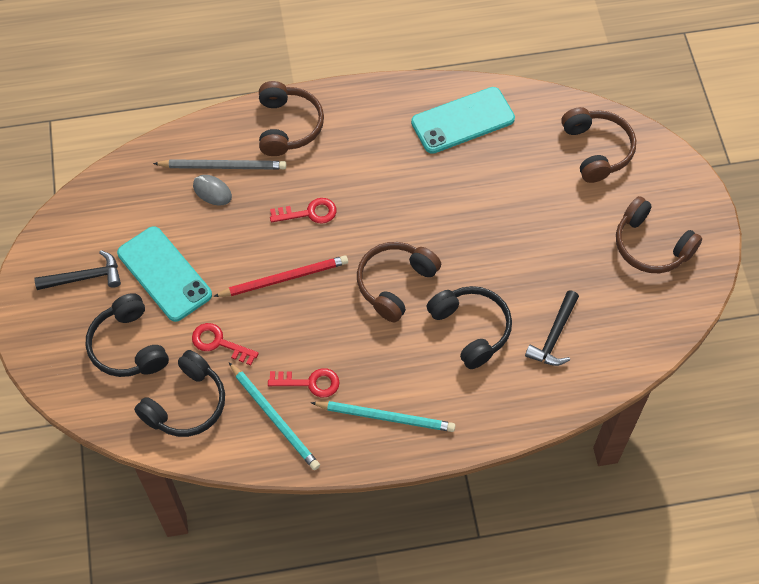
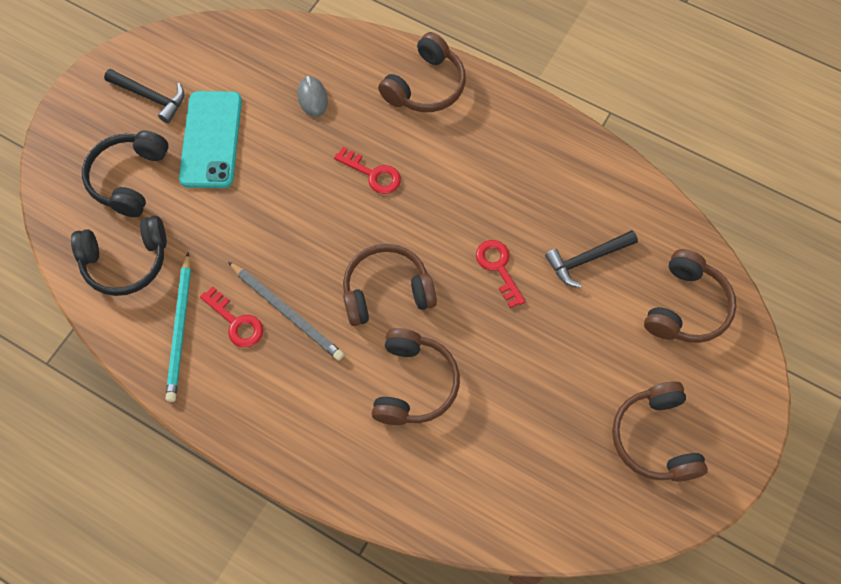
camera: 40 degrees right, 5 degrees up
grey pencil [153,159,286,170] -> grey pencil moved to [228,262,344,361]
red key [192,323,259,365] -> red key moved to [476,240,526,308]
red pencil [213,255,348,297] -> none
turquoise pencil [311,401,456,432] -> none
turquoise phone [411,87,515,154] -> none
black headphones [427,286,512,369] -> brown headphones [372,328,460,425]
black hammer [525,290,579,366] -> black hammer moved to [545,230,638,288]

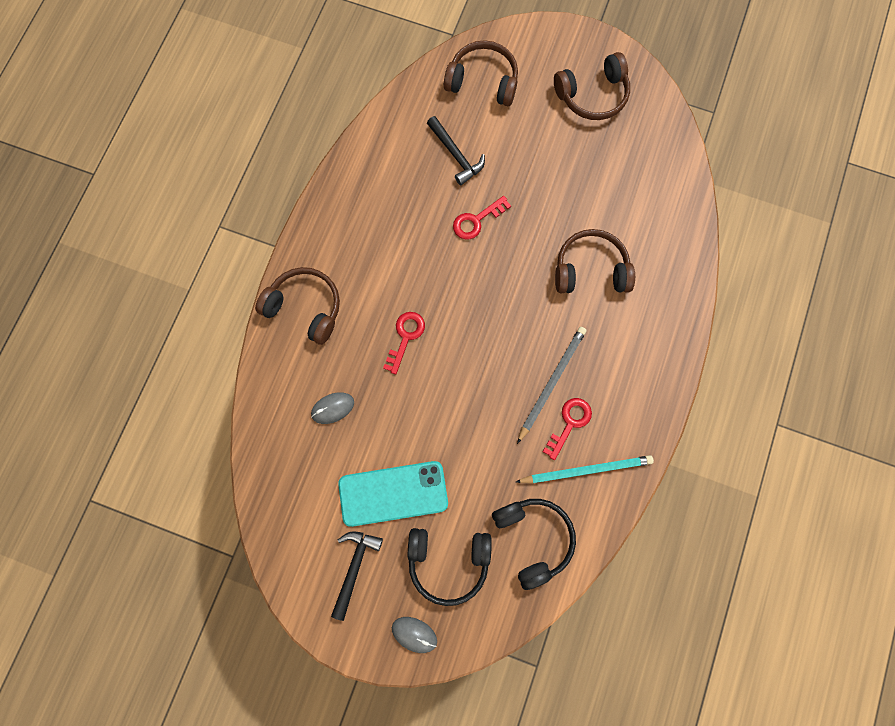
camera: 100 degrees left, 10 degrees up
brown headphones [343,244,437,326] -> none
none -> grey mouse [392,617,437,653]

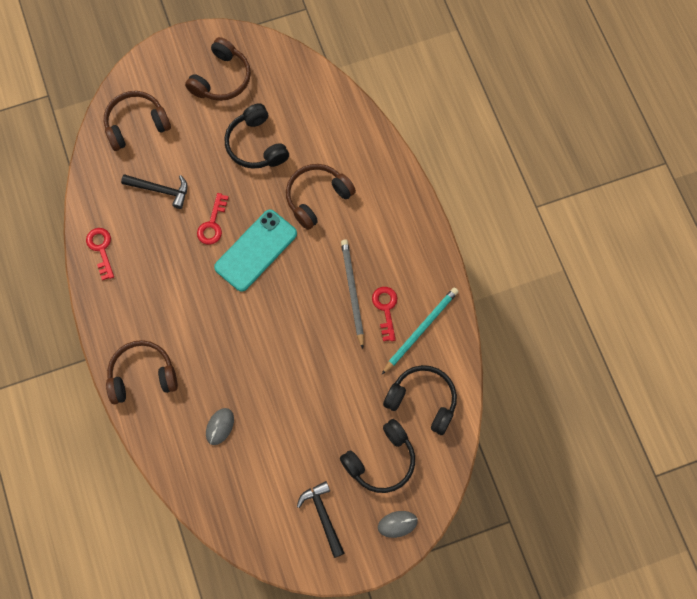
camera: 40 degrees left, 5 degrees down
turquoise phone [338,461,448,527] -> turquoise phone moved to [214,210,297,292]
red key [383,312,425,374] -> red key moved to [86,228,114,280]
none -> black headphones [225,103,289,169]

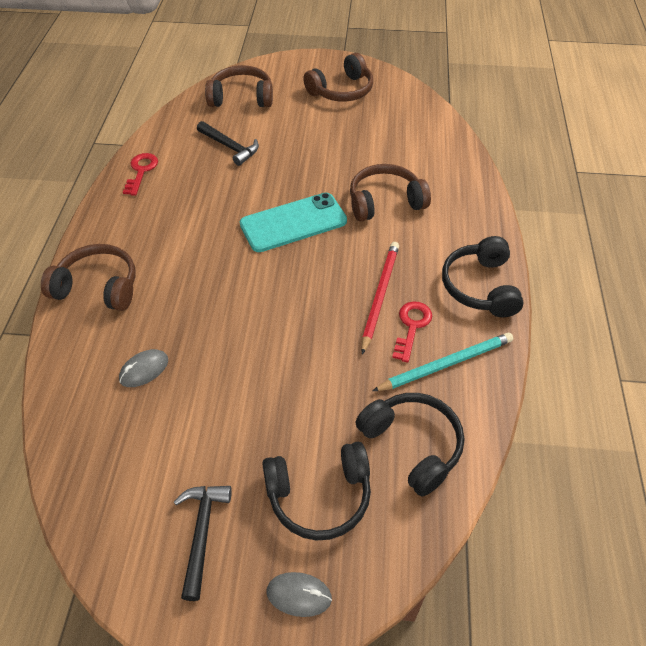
camera: 25 degrees right, 20 degrees down
red key [197,193,229,245] -> none
black headphones [225,103,289,169] -> black headphones moved to [442,236,524,317]
grey pencil [341,240,364,349] -> red pencil [361,242,399,355]

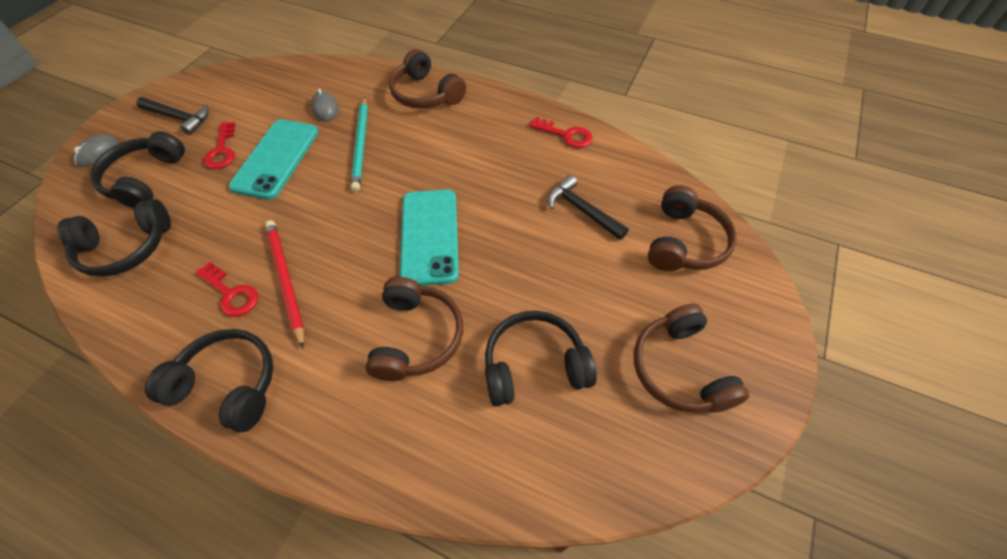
camera: 110 degrees right, 5 degrees up
brown headphones [41,244,135,311] -> brown headphones turned 105 degrees clockwise [389,49,466,109]
black hammer [197,121,259,166] -> black hammer turned 75 degrees clockwise [548,175,629,240]
red pencil [361,242,399,355] -> red pencil turned 150 degrees counterclockwise [265,220,304,348]
turquoise pencil [372,333,513,391] -> turquoise pencil moved to [351,97,368,192]
none -> red key [203,122,235,169]
none -> turquoise phone [229,119,318,200]
none -> black headphones [485,311,597,407]

